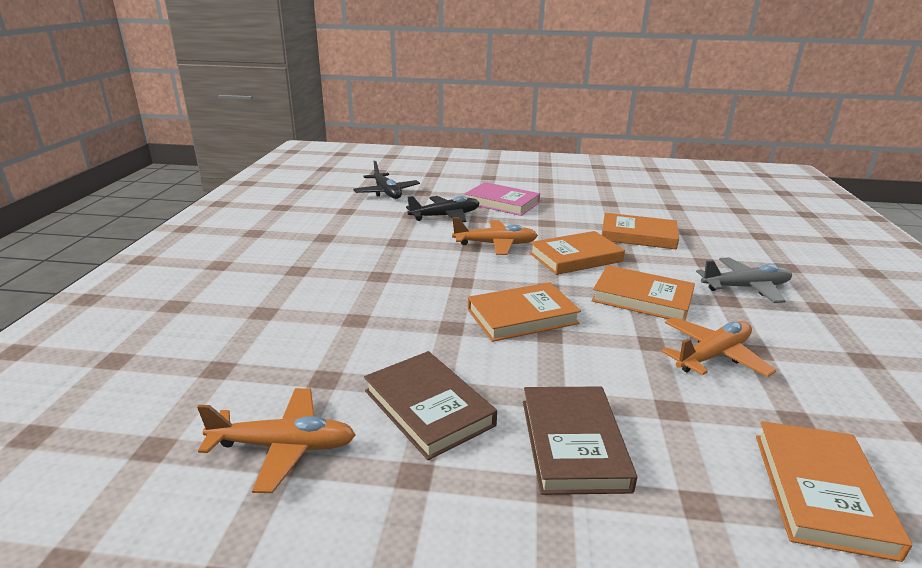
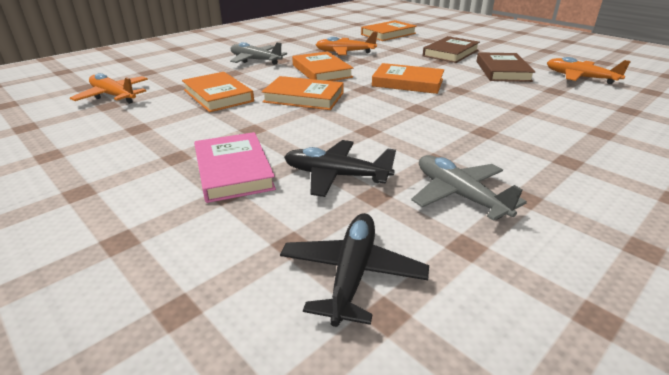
camera: 140 degrees left, 5 degrees up
orange plane [452,218,538,255] -> orange plane moved to [70,73,148,104]
none -> grey plane [411,155,527,221]

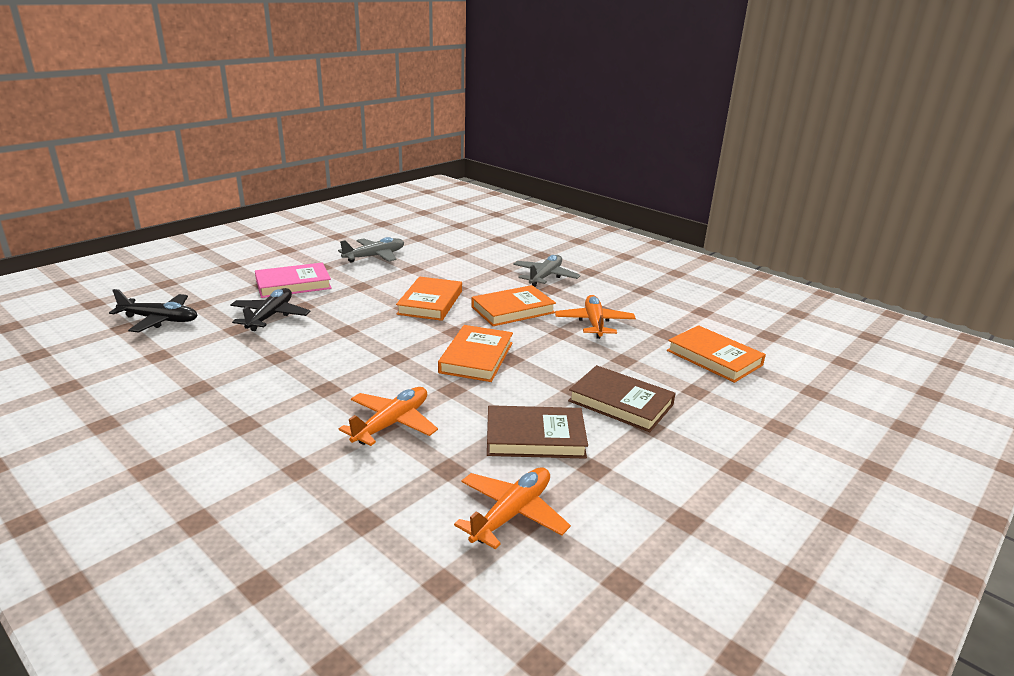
camera: 85 degrees right, 5 degrees down
orange plane [70,73,148,104] -> orange plane moved to [339,387,438,446]
orange book [182,72,254,112] -> none
grey plane [411,155,527,221] -> grey plane moved to [338,237,404,263]

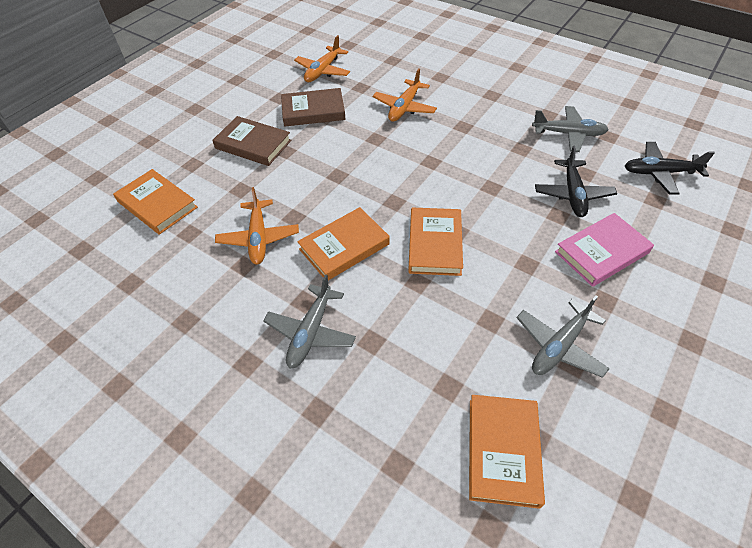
camera: 175 degrees right, 25 degrees up
orange book [438,325,513,382] -> orange book moved to [469,395,545,509]
none -> grey plane [532,106,609,152]

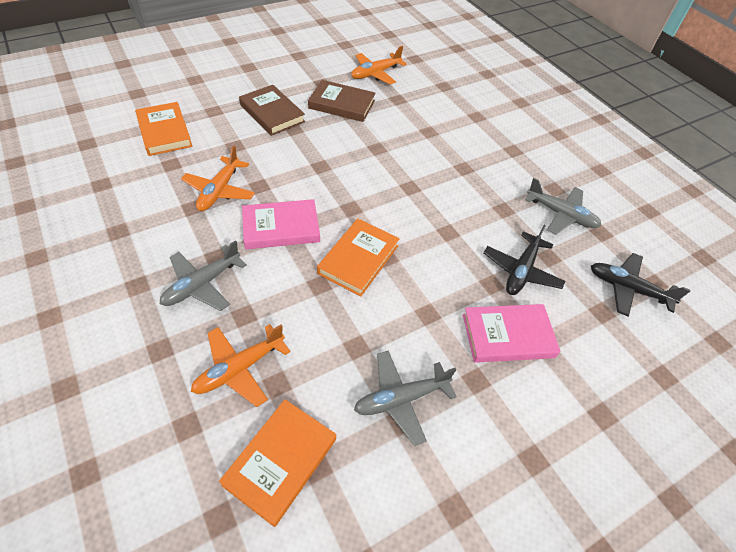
camera: 20 degrees right, 0 degrees up
orange book [297,207,390,280] -> pink book [242,199,320,249]
orange plane [373,69,437,122] -> orange plane moved to [191,324,291,407]

